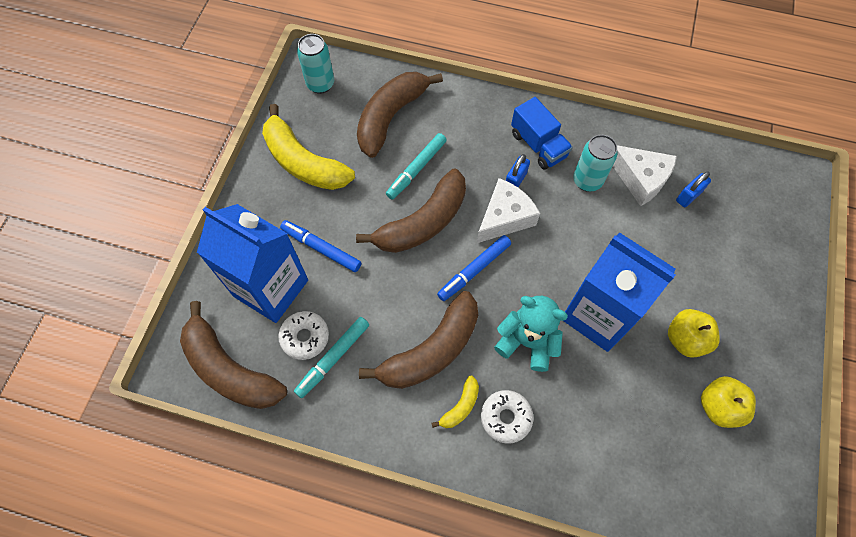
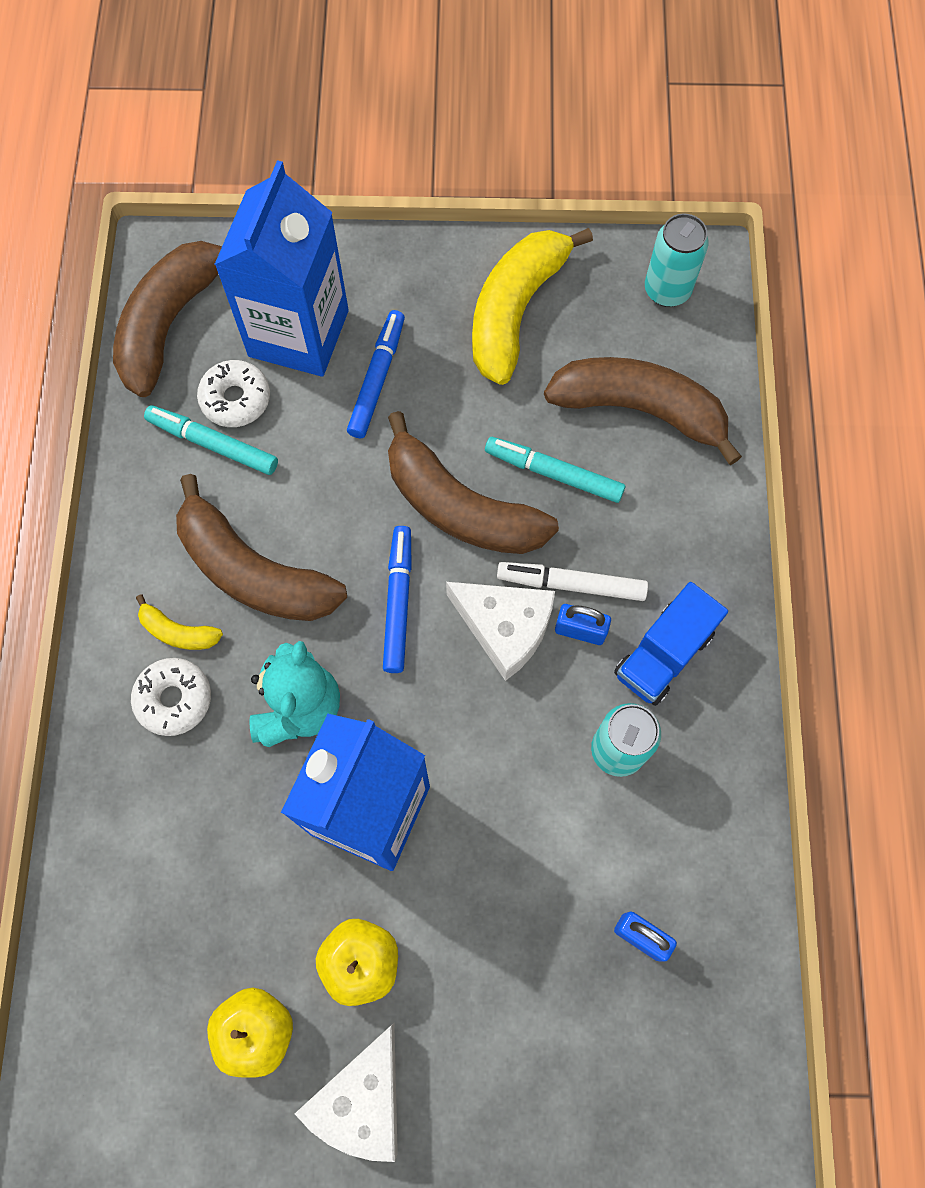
camera: 75 degrees right, 5 degrees up
blue marker [437,235,511,301] -> blue marker turned 60 degrees clockwise [383,526,412,673]
white cheese [613,145,677,206] -> white cheese moved to [295,1023,398,1162]
none -> white marker [497,562,648,601]

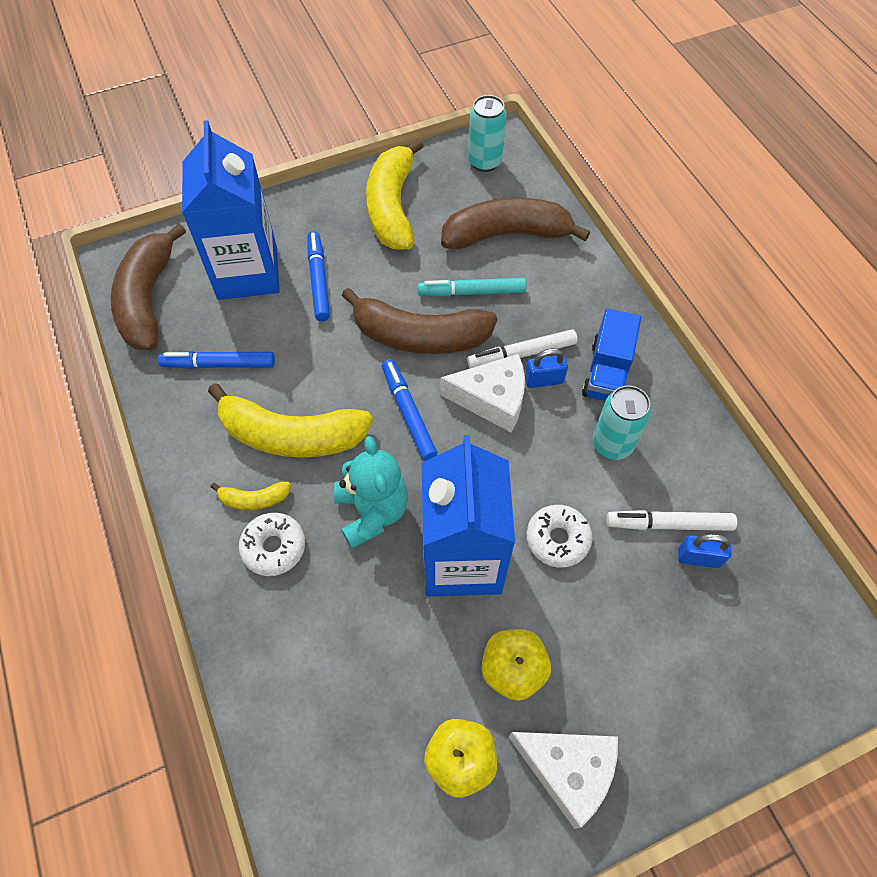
camera: 25 degrees left, 10 degrees down
turquoise marker [144,405,278,475] -> blue marker [158,351,275,369]
brown banana [176,474,347,621] -> yellow banana [208,383,373,458]
white donut [197,360,270,427] -> white donut moved to [527,505,592,568]
white cheese [295,1023,398,1162] -> white cheese turned 60 degrees counterclockwise [508,732,618,829]
none -> white marker [606,510,737,531]

